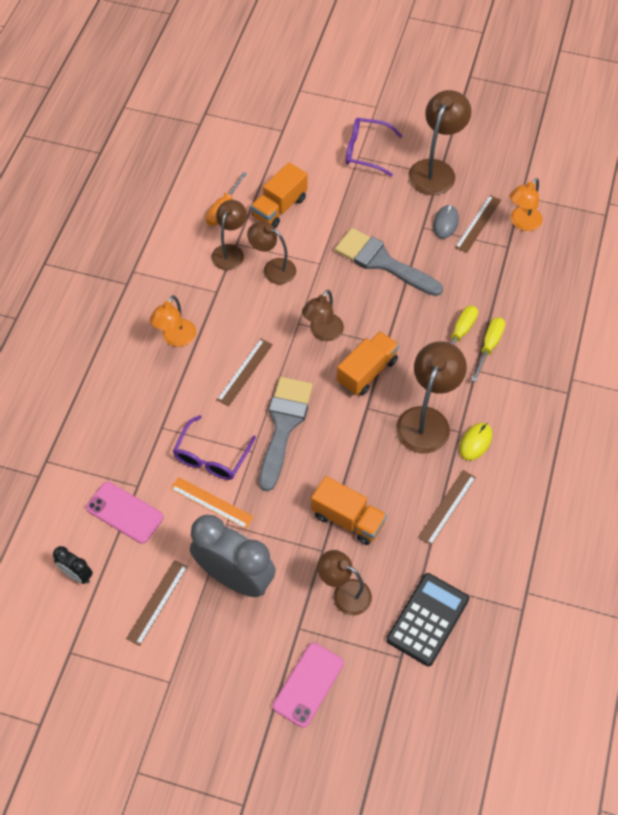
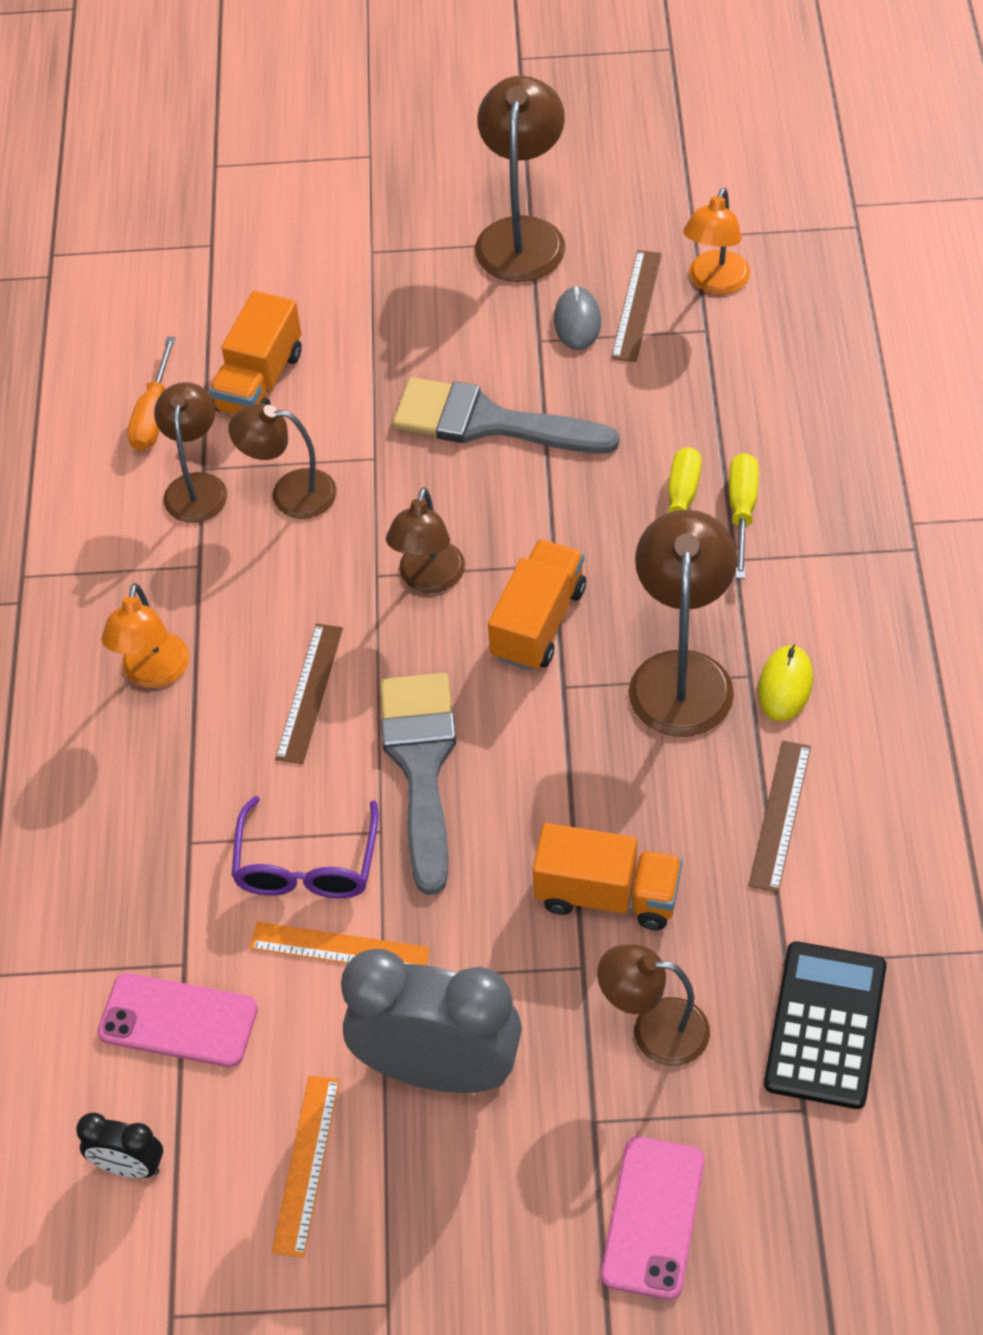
camera: 15 degrees left, 5 degrees down
brown ruler [126,560,188,646] -> orange ruler [272,1076,340,1257]
purple glasses [346,118,402,176] -> none

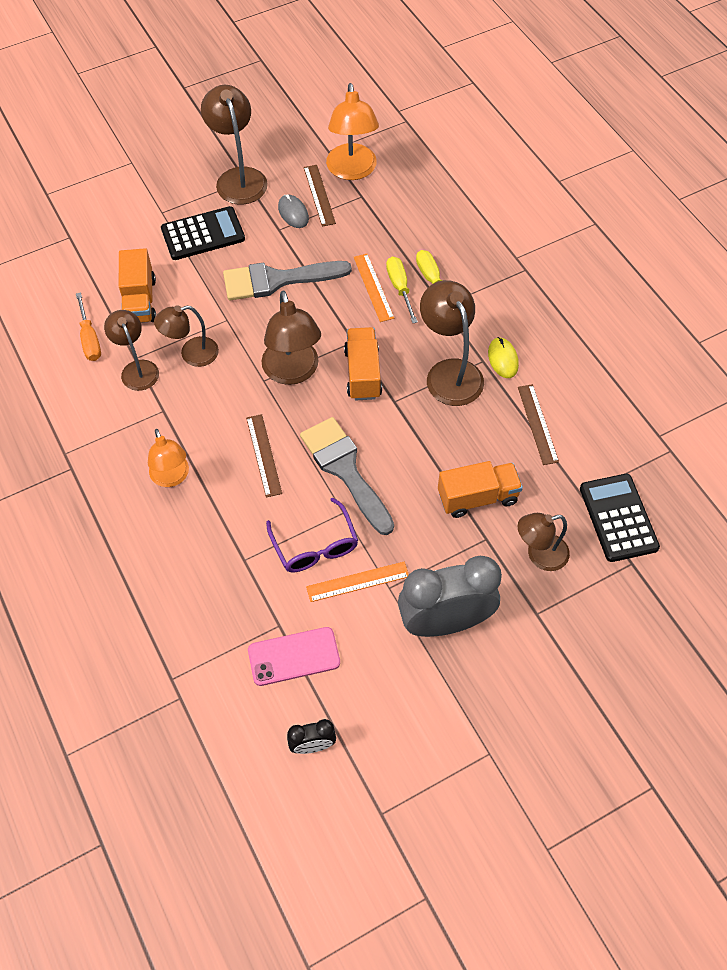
camera: 30 degrees left, 5 degrees up
orange ruler [272,1076,340,1257] -> orange ruler moved to [354,254,394,322]
brown lamp [386,487,465,593] -> brown lamp [262,290,321,385], size x1.52
pink phone [601,1137,704,1300] -> none
orange lamp [683,187,750,294] -> orange lamp [326,83,379,180], size x1.52
none -> black calculator [161,206,245,260]

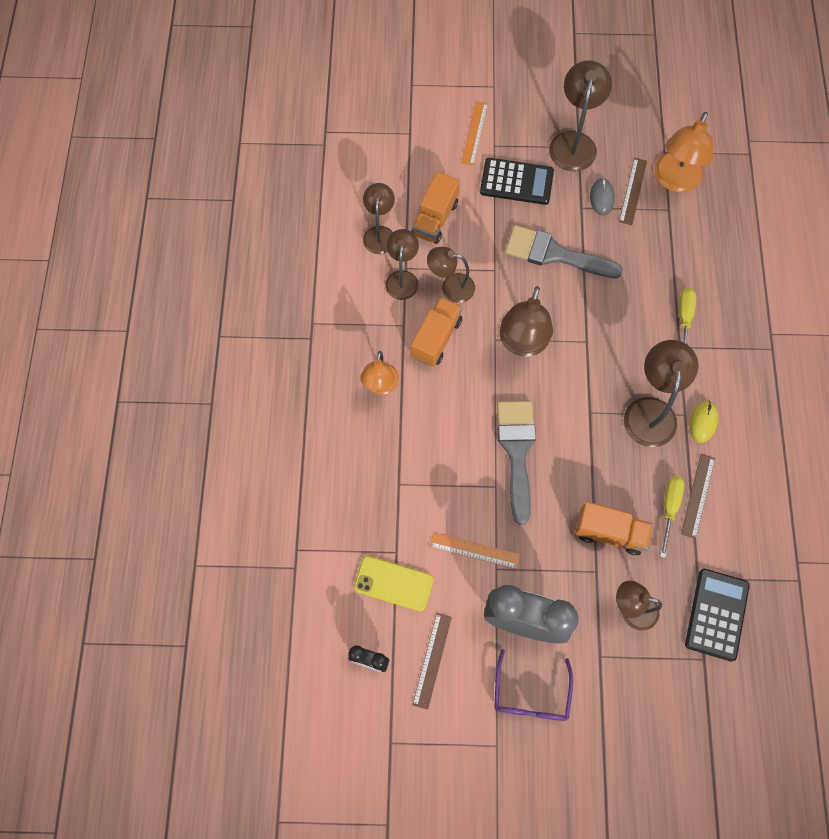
camera: 30 degrees right, 10 degrees up
orange screwdriver [76,292,101,361] -> brown lamp [363,183,395,254]
brown ruler [246,414,282,498] -> brown ruler moved to [413,613,452,710]
pink phone [248,627,340,686] -> yellow phone [354,556,434,611]
purple glasses [266,498,358,572] -> purple glasses moved to [494,649,573,721]
orange truck [344,327,382,400] -> orange truck moved to [411,297,463,367]
orange ruler [354,254,394,322] -> orange ruler moved to [461,101,488,166]
yellow screwdriver [386,257,418,323] -> yellow screwdriver moved to [660,476,684,558]

